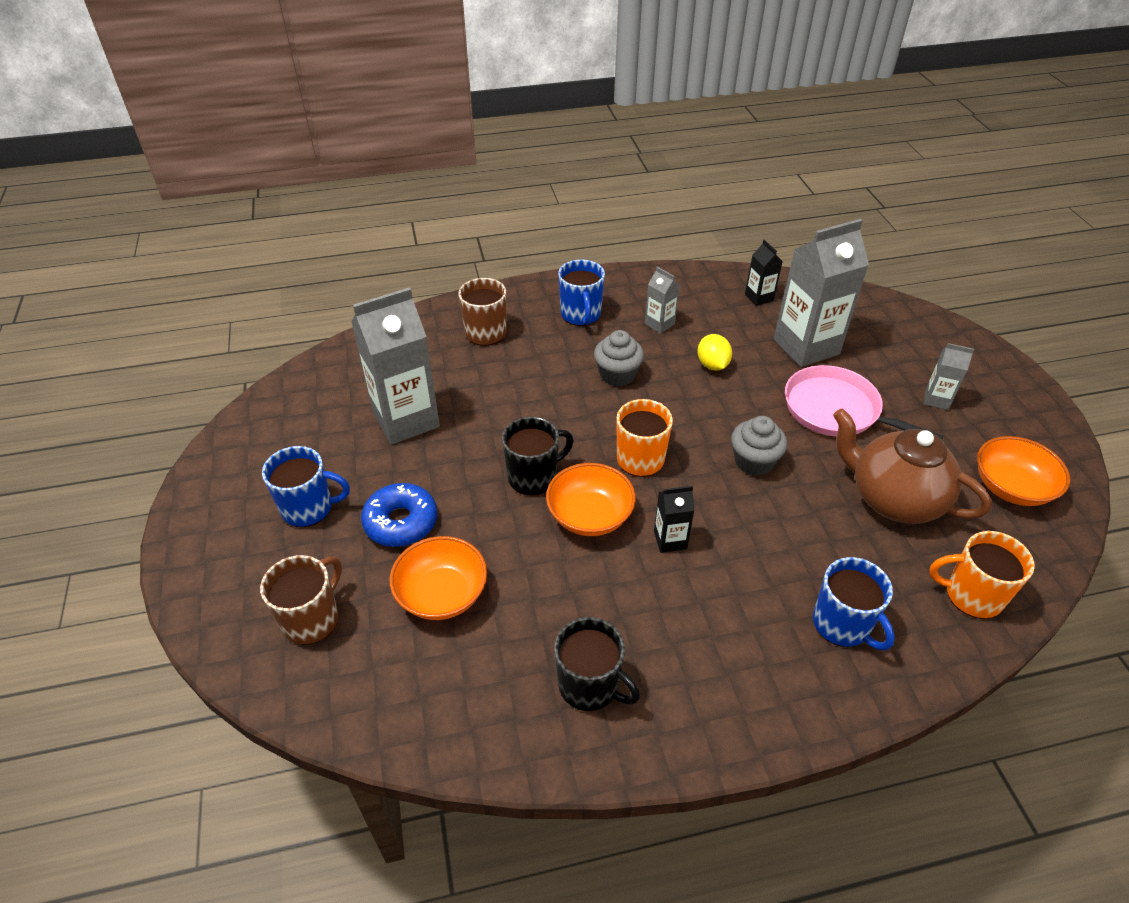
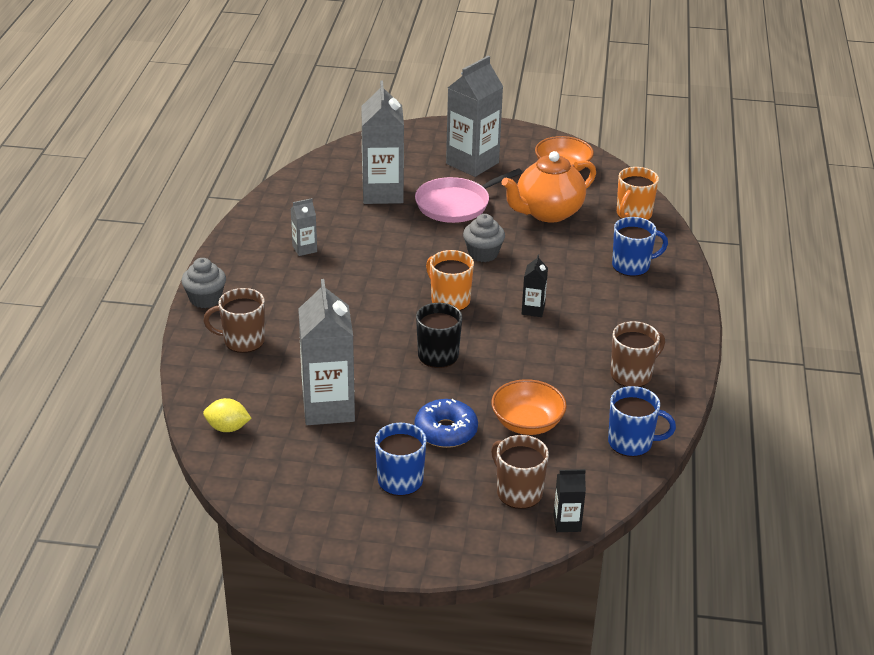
camera: 70 degrees left, 10 degrees down
orange bowl [546,463,636,536] -> none
black mug [554,617,640,711] -> brown mug [610,321,665,387]
blue mug [558,260,605,326] -> blue mug moved to [608,386,676,457]
grey cupcake [594,330,644,387] -> grey cupcake moved to [181,258,226,308]
yellow lemon [698,334,732,371] -> yellow lemon moved to [203,398,251,432]
black carton [745,240,783,306] -> black carton moved to [553,469,586,532]
brown teapot [833,408,992,524] -> orange teapot [501,151,596,223]
grey carton [924,343,974,410] -> grey carton [446,56,503,177], size x2.13

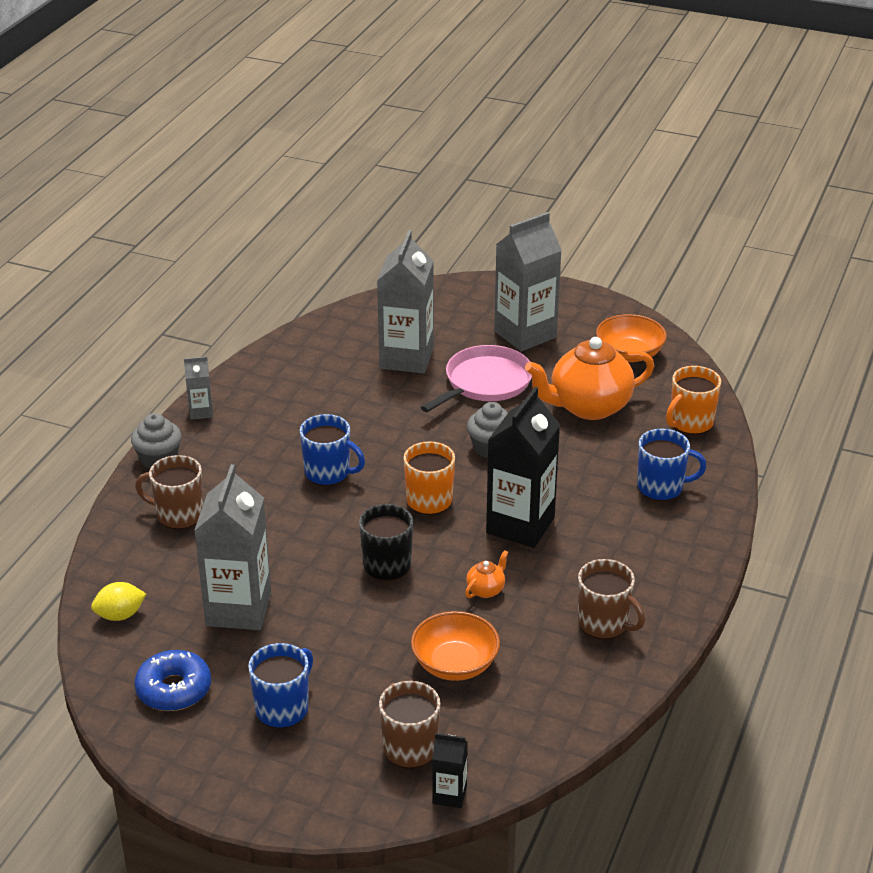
camera: 15 degrees right, 0 degrees up
yellow lemon [203,398,251,432] -> yellow lemon turned 45 degrees counterclockwise [91,582,146,621]
grey carton [291,198,317,256] -> grey carton moved to [184,356,213,420]
blue donut [414,399,478,448] -> blue donut moved to [134,650,211,711]
pink pan [415,168,523,223] -> pink pan turned 150 degrees clockwise [421,345,532,412]
black carton [522,254,548,317] -> black carton [486,387,560,548], size x2.13
blue mug [608,386,676,457] -> blue mug moved to [300,414,365,486]
brown mug [610,321,665,387] -> brown mug turned 60 degrees clockwise [578,559,645,639]
none -> orange teapot [465,550,509,598]

